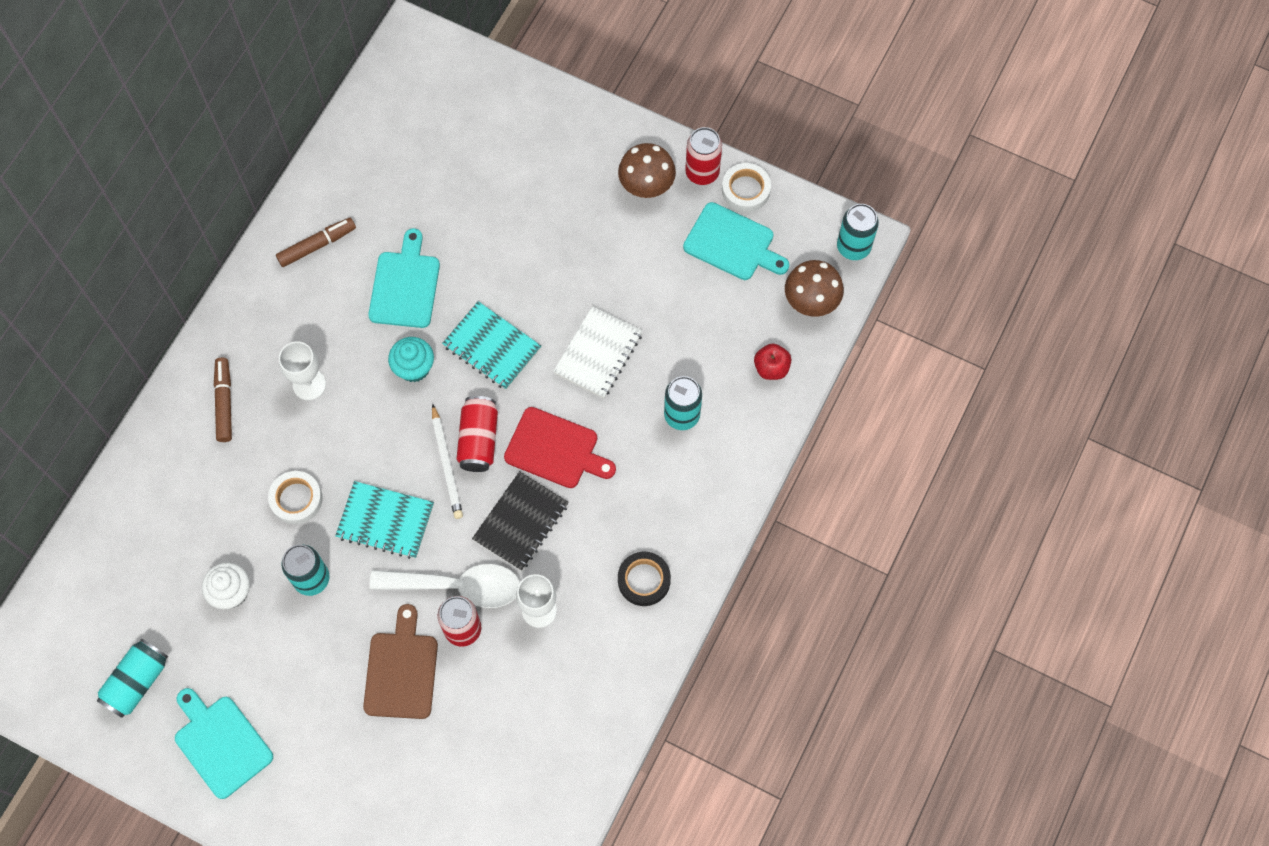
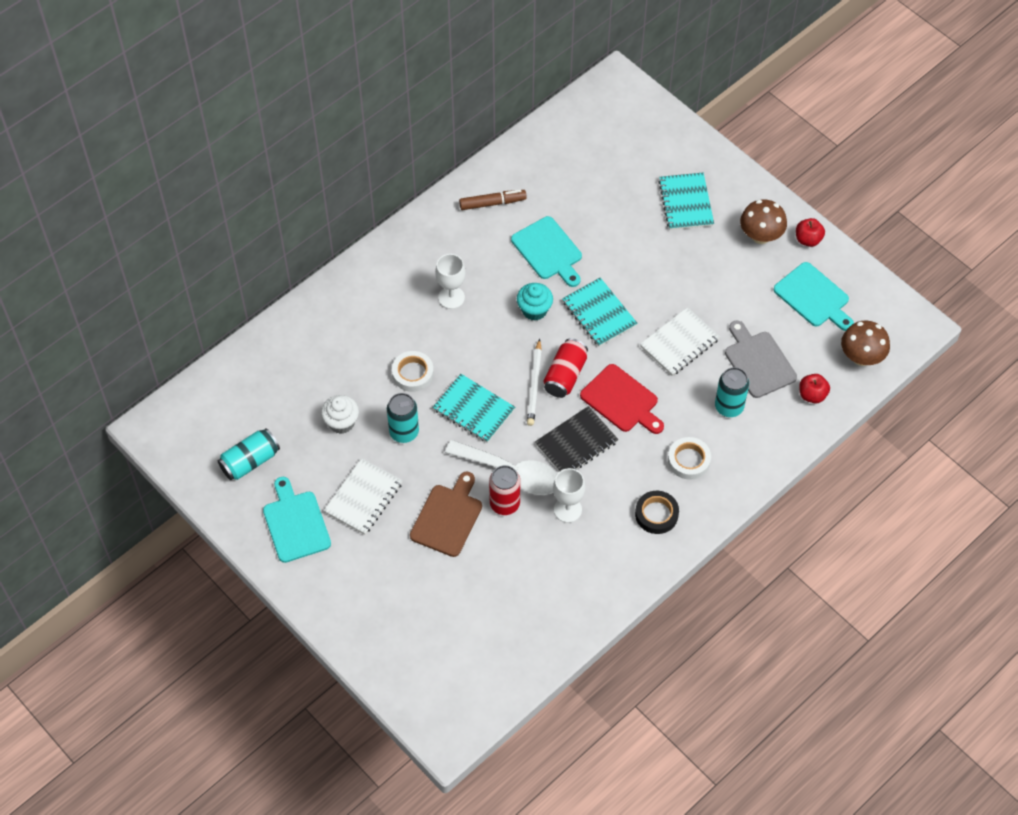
camera: 20 degrees right, 10 degrees down
brown marker [214,358,232,442] -> none
turquoise cutting board [368,228,440,328] -> turquoise cutting board turned 120 degrees clockwise [511,216,582,287]
red can [685,127,722,185] -> red apple [796,218,825,247]
white tape [722,163,771,212] -> white tape moved to [668,437,711,480]
turquoise can [837,204,879,260] -> none
none -> white notebook [324,458,403,535]
none -> turquoise notebook [658,173,714,230]
none -> grey cutting board [725,320,797,398]

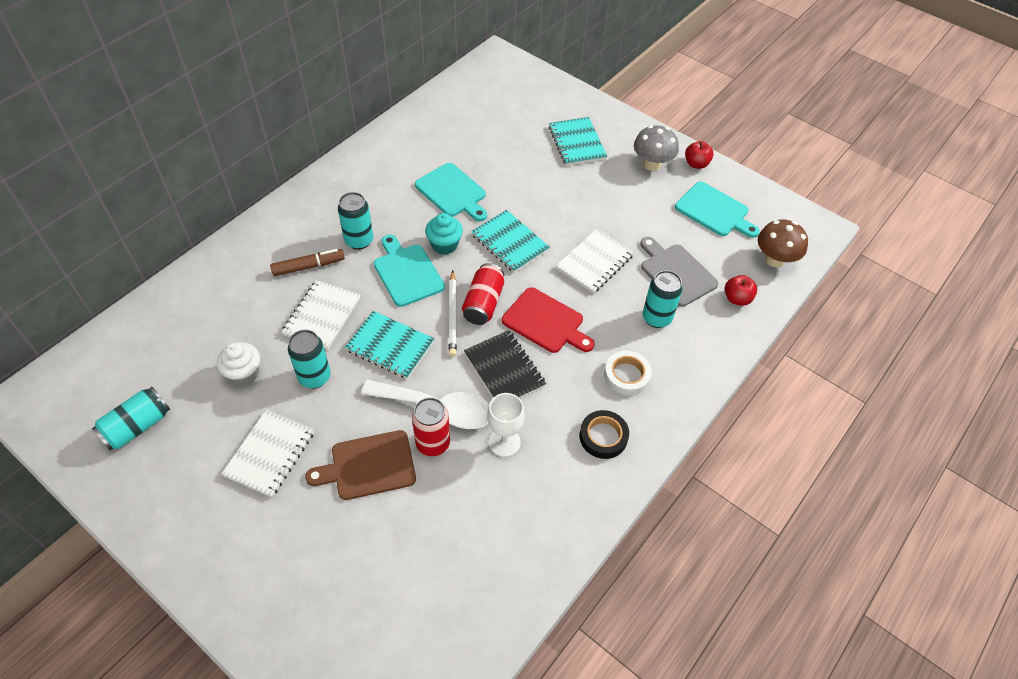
camera: 10 degrees left, 5 degrees down
turquoise cutting board [263,477,331,563] -> turquoise cutting board moved to [374,234,445,307]
white tape [392,351,434,392] -> white notebook [281,280,361,350]
brown cutting board [410,472,482,557] -> brown cutting board turned 120 degrees counterclockwise [305,430,416,500]
white goblet [435,254,466,309] -> turquoise can [338,192,373,250]
brown marker [459,190,527,210] -> brown marker moved to [270,249,345,276]
black notebook [535,406,618,472] -> black notebook turned 75 degrees counterclockwise [464,330,546,398]
brown mushroom [740,199,787,244] -> grey mushroom [634,125,679,171]

